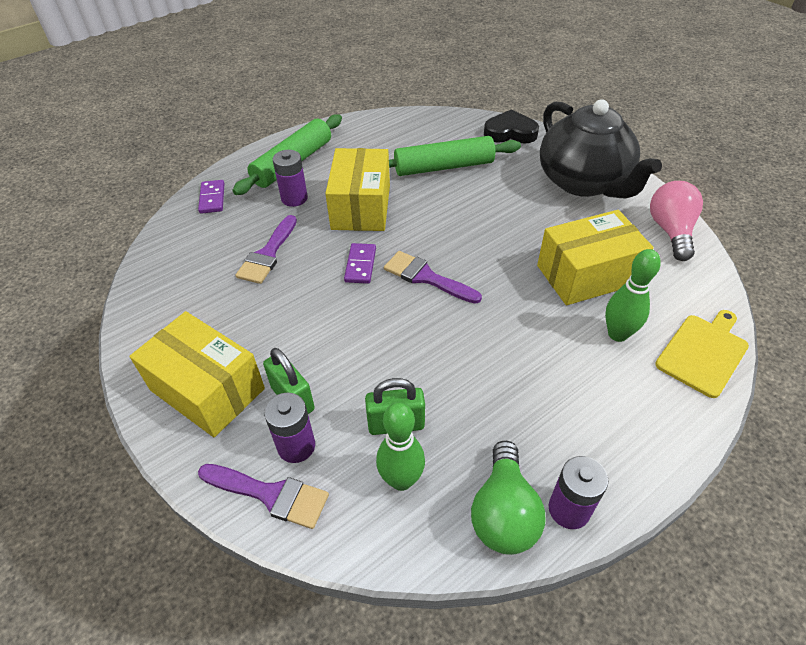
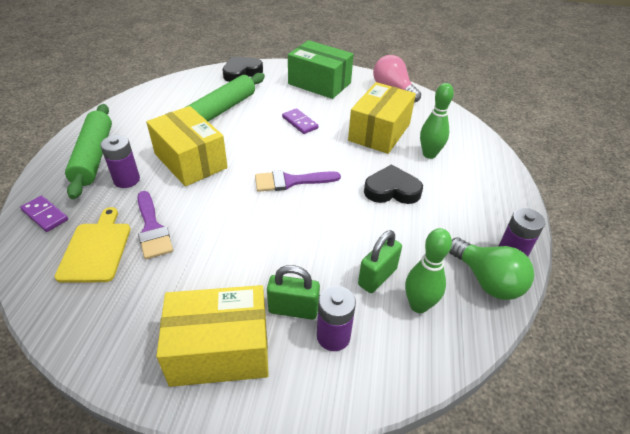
camera: 45 degrees left, 5 degrees down
purple brush [198,464,329,529] -> none
purple domino [344,243,376,284] -> purple domino moved to [282,108,318,134]
black teapot [540,99,662,198] -> green box [288,40,354,99]
yellow cutting board [655,310,749,398] -> yellow cutting board moved to [55,207,131,283]
none -> black heart [364,164,423,204]

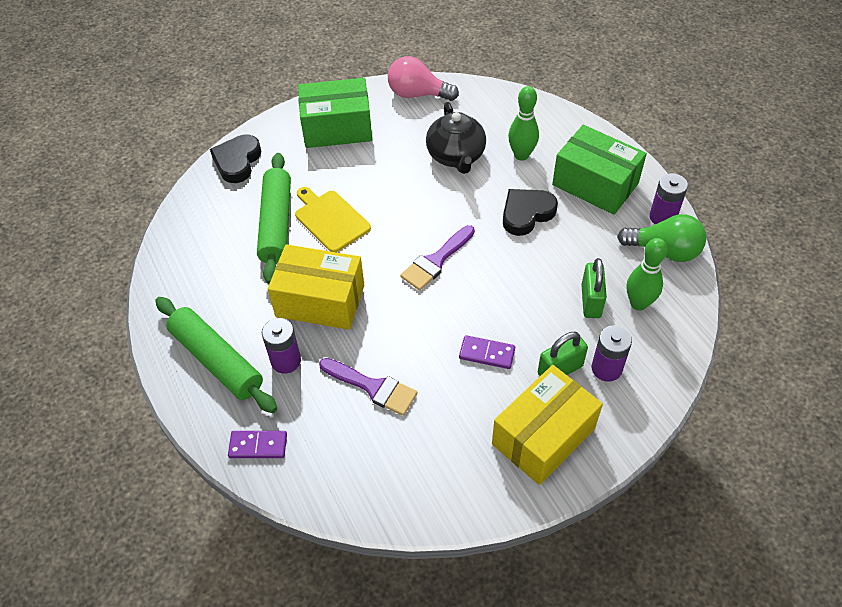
camera: 35 degrees left, 10 degrees up
yellow cutting board [55,207,131,283] -> yellow cutting board moved to [295,187,371,252]
purple domino [282,108,318,134] -> purple domino moved to [459,335,515,369]
yellow box [348,82,416,154] -> black teapot [426,102,486,174]
none -> green box [552,125,647,215]

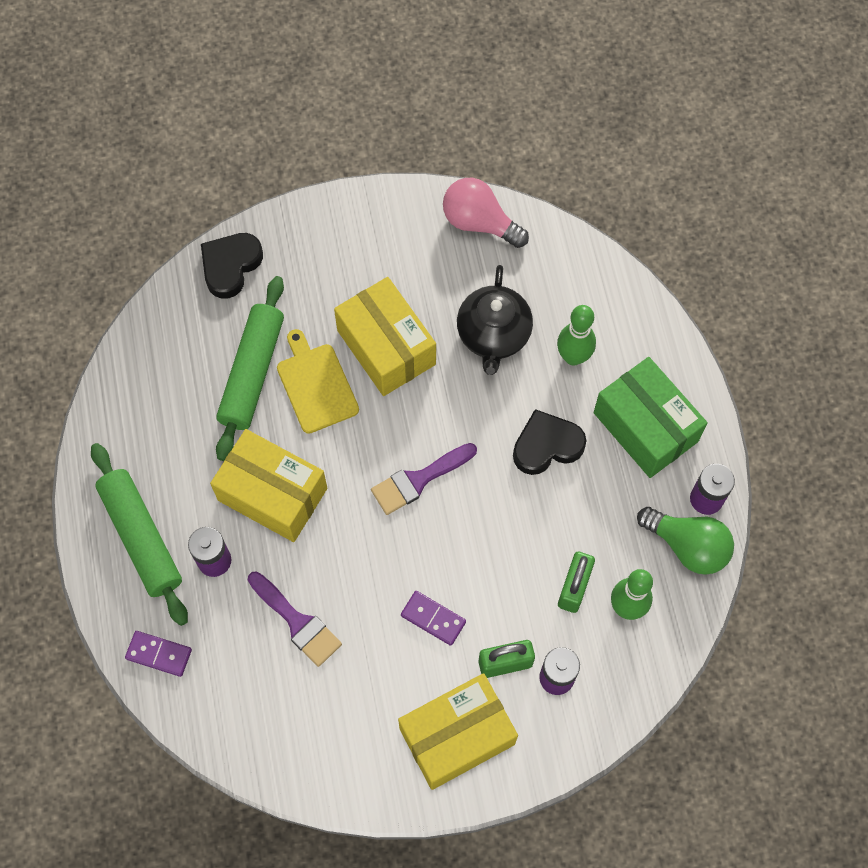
camera: 15 degrees right, 15 degrees up
green box [298,78,372,148] -> none
none -> yellow box [334,277,436,396]

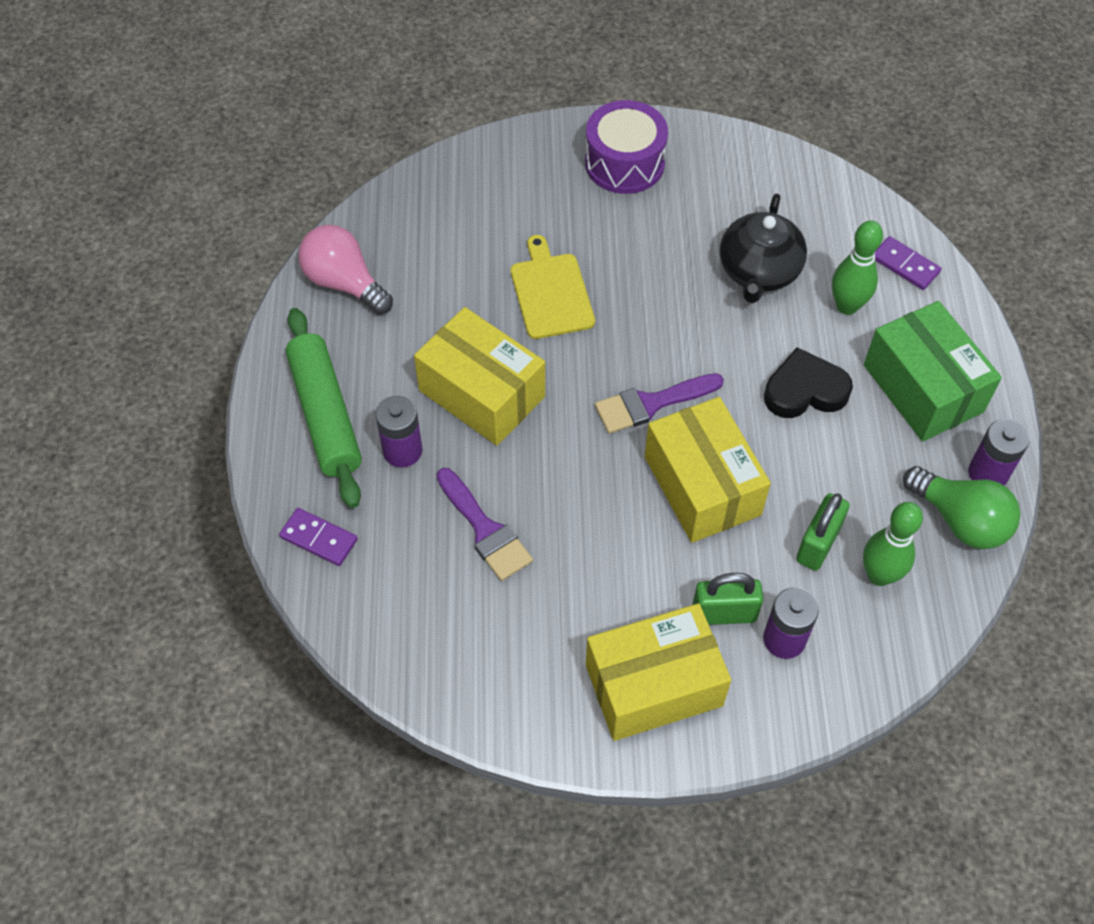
camera: 10 degrees right, 10 degrees down
black heart [201,233,263,299] -> none
green rolling pin [216,276,284,461] -> none
yellow box [334,277,436,396] -> yellow box moved to [645,397,771,543]
purple domino [401,591,466,646] -> purple domino moved to [875,236,941,290]
pink light bulb [443,178,529,248] -> pink light bulb moved to [298,225,393,315]
none -> purple drum [585,100,668,194]

